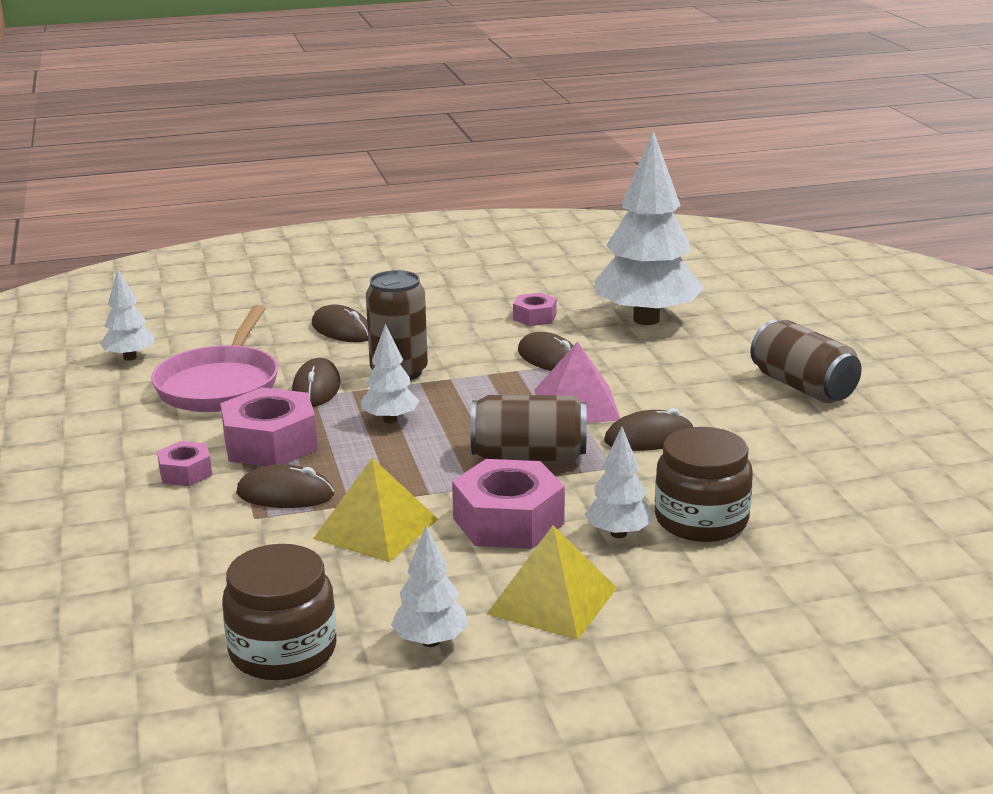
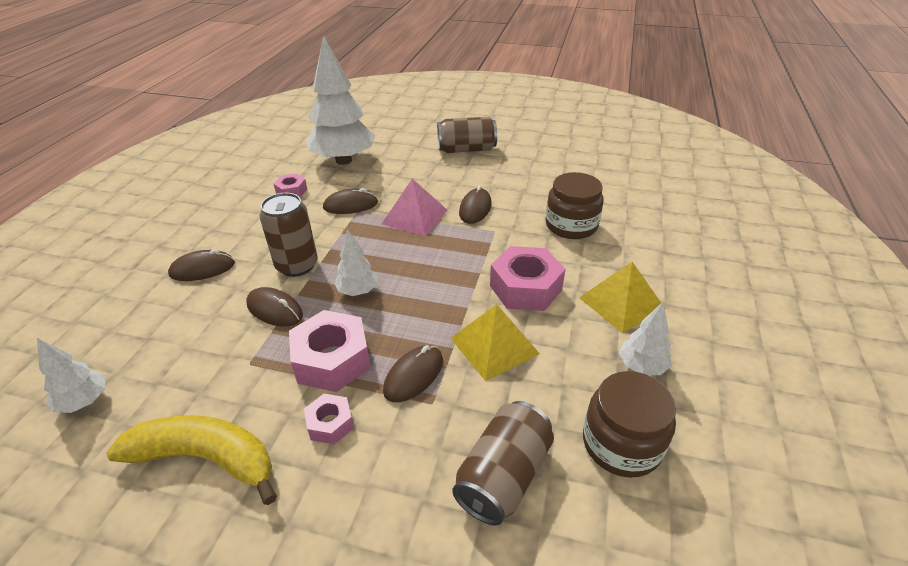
camera: 60 degrees left, 15 degrees up
pink pan [151,305,278,412] -> none
brown can [471,395,587,461] -> brown can moved to [452,401,554,525]
white tree [585,427,653,538] -> none
none -> yellow banana [106,415,277,505]

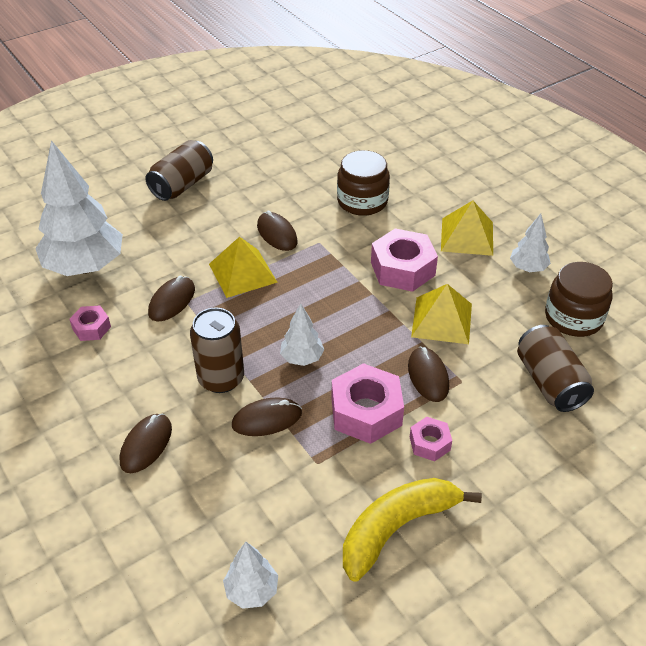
camera: 50 degrees left, 5 degrees up
pink pyramid [382,179,447,236] -> yellow pyramid [209,237,278,298]

